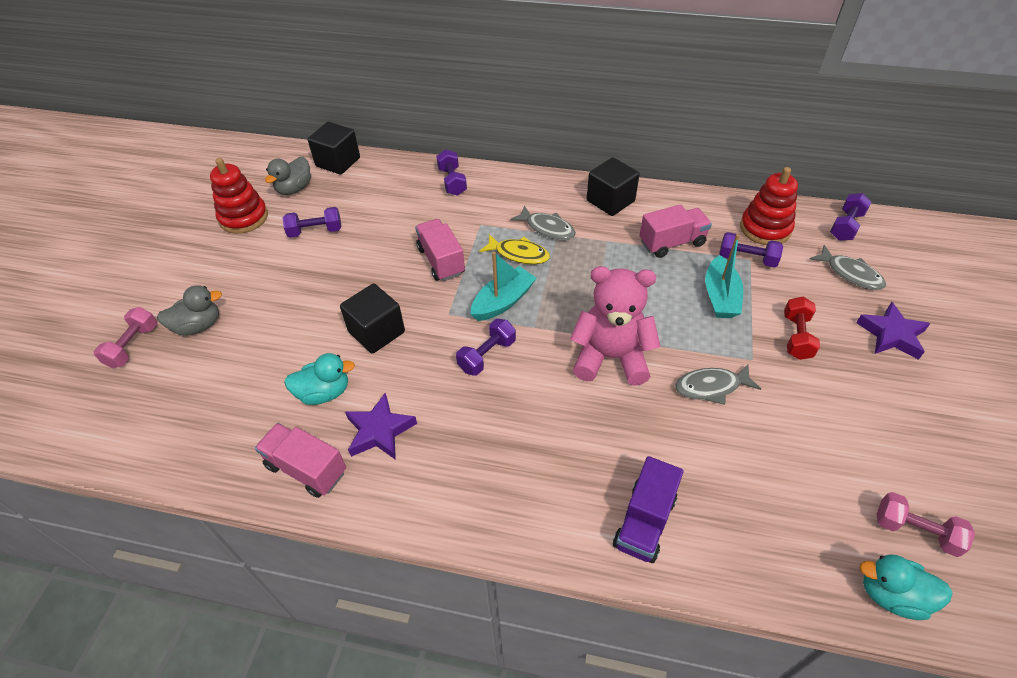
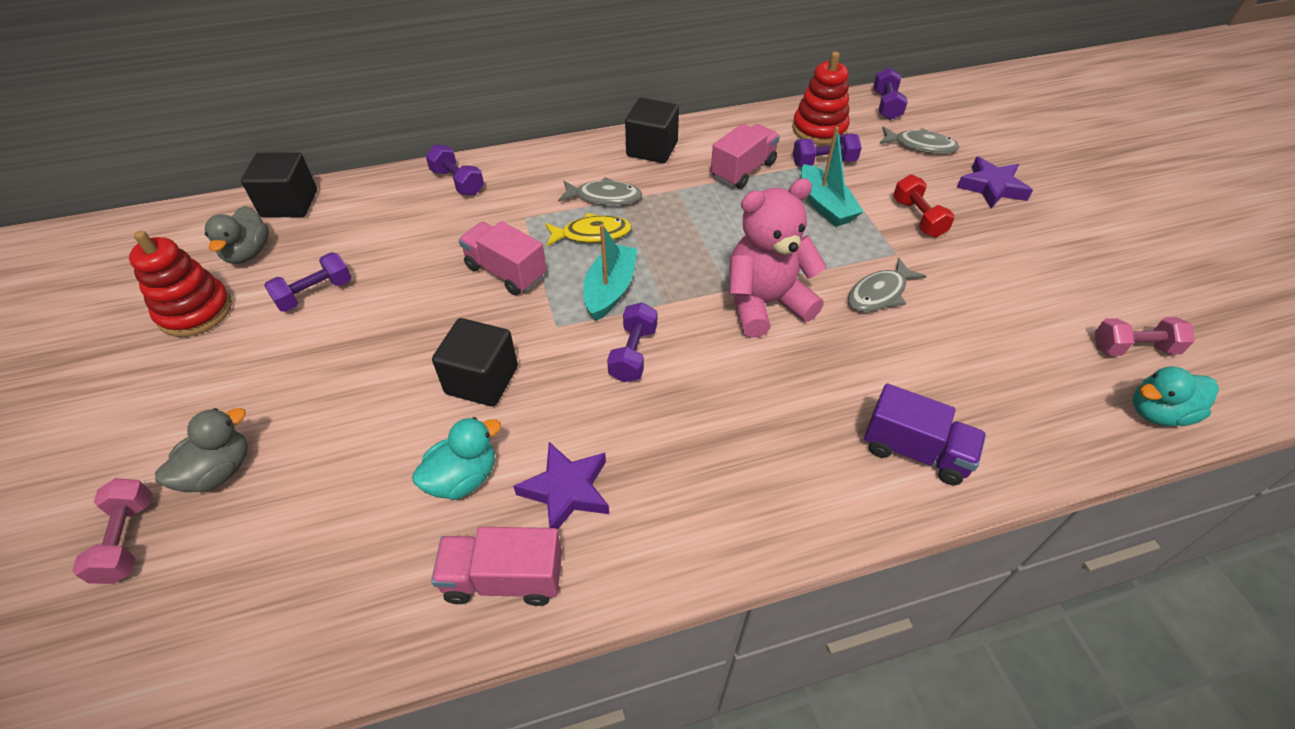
camera: 30 degrees left, 0 degrees up
purple truck [613,456,684,563] -> purple truck turned 60 degrees counterclockwise [864,383,986,485]

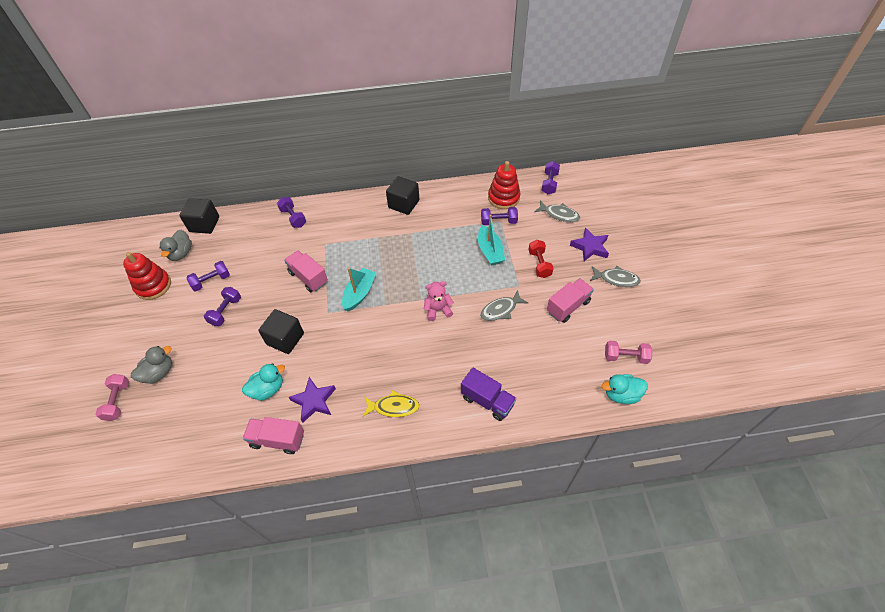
camera: 10 degrees right, 5 degrees up
yellow fish [545,213,632,247] -> yellow fish moved to [363,390,419,417]
grey fish [558,177,642,205] -> grey fish moved to [590,266,641,287]
purple dumbbell [607,302,657,382] -> purple dumbbell moved to [204,287,241,326]
pink truck [711,124,780,189] -> pink truck moved to [547,278,594,323]
pink teddy bear [729,178,827,338] -> pink teddy bear [424,281,454,321], size x0.57

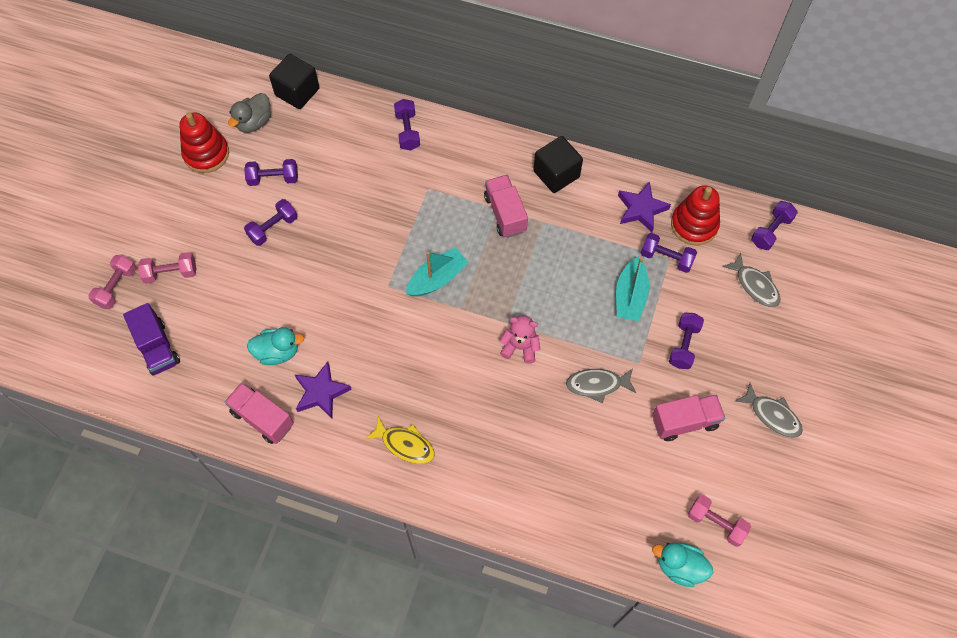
camera: 25 degrees right, 10 degrees up
grey duck [131,346,172,384] -> pink dumbbell [138,252,196,284]
black cube [258,309,304,354] -> none
pink truck [284,250,328,292] -> pink truck moved to [484,175,528,238]
purple truck [461,367,516,421] -> purple truck moved to [123,303,180,376]
red dumbbell [528,240,554,278] -> purple dumbbell [669,313,704,369]
purple star [570,227,609,261] -> purple star moved to [618,182,671,232]

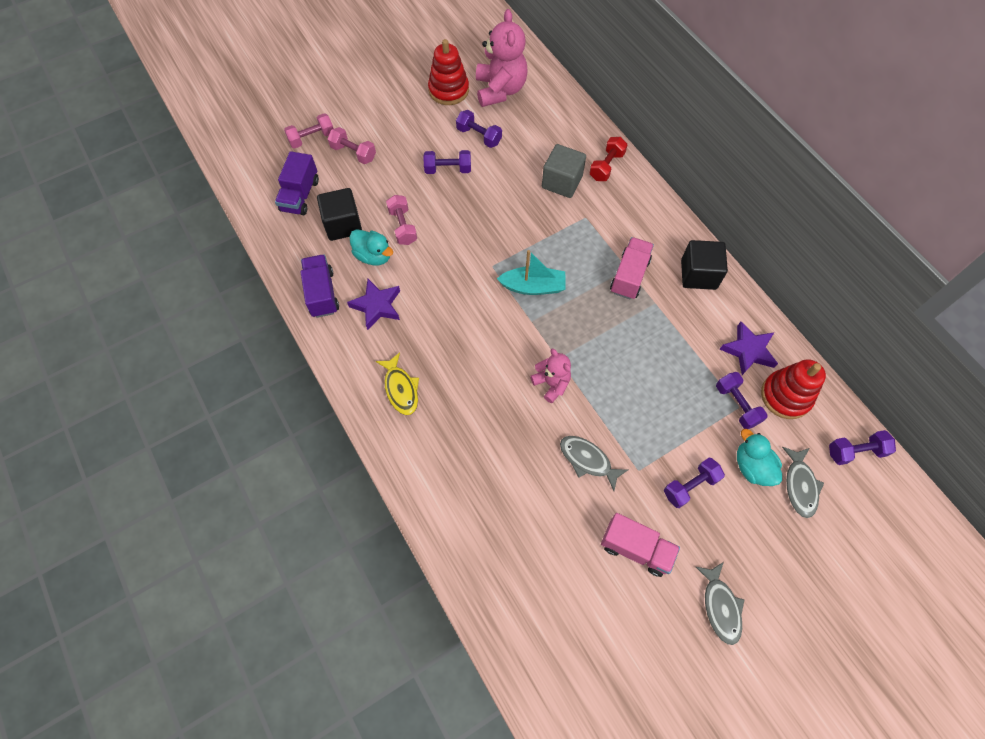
camera: 40 degrees right, 0 degrees up
pink truck [224,382,294,444] -> purple truck [301,254,339,318]
grey duck [228,93,271,133] -> pink teddy bear [476,9,528,107]
black cube [269,54,320,109] -> black cube moved to [317,188,362,241]
purple dumbbell [394,99,420,151] -> red dumbbell [590,137,627,181]
turquoise boat [616,257,649,321] -> none
turquoise duck [652,543,713,587] -> turquoise duck moved to [737,429,782,486]
pink dumbbell [688,495,751,547] -> pink dumbbell moved to [386,195,417,245]
none -> grey cube [542,144,586,198]

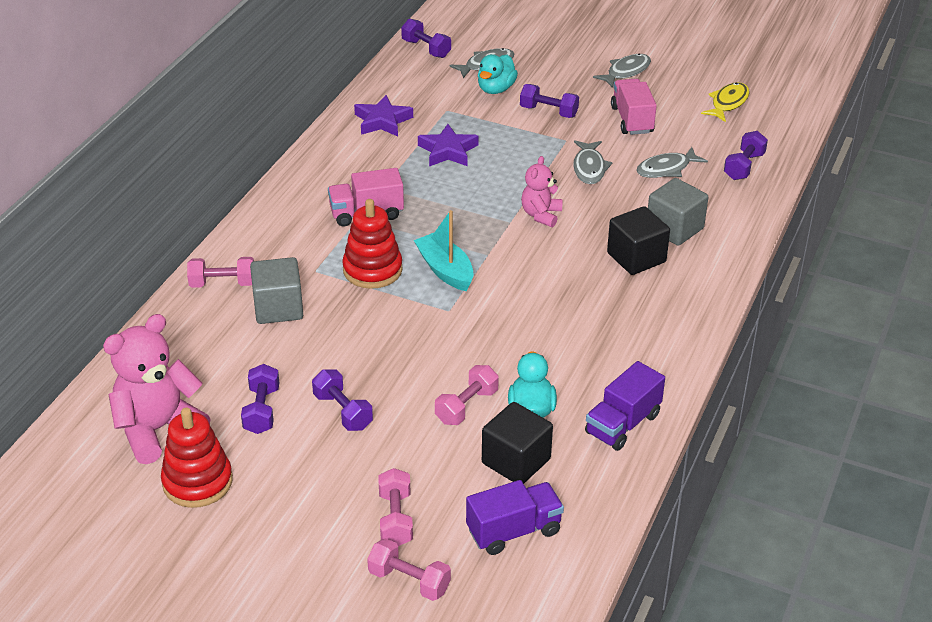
camera: 125 degrees left, 25 degrees down
purple star [347,279,400,330] -> purple star moved to [418,124,478,166]
yellow fish [376,352,419,415] -> yellow fish moved to [701,82,750,122]
red dumbbell [590,137,627,181] -> pink dumbbell [187,257,254,288]
black cube [681,240,728,290] -> black cube moved to [607,206,670,275]
purple dumbbell [716,372,768,429] -> purple dumbbell moved to [724,131,768,180]
red stacking toy [761,359,826,419] -> red stacking toy moved to [342,199,403,289]
none -> grey fish [636,147,708,178]
none -> grey cube [648,178,708,246]

